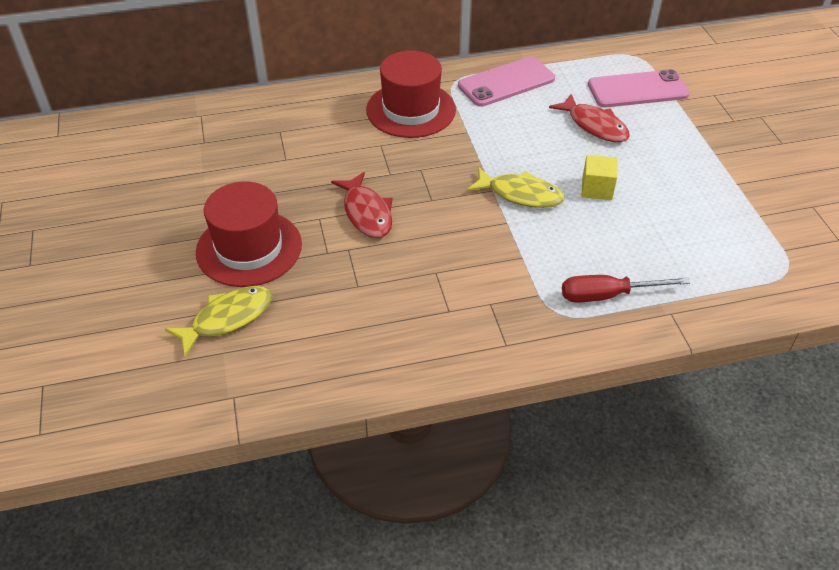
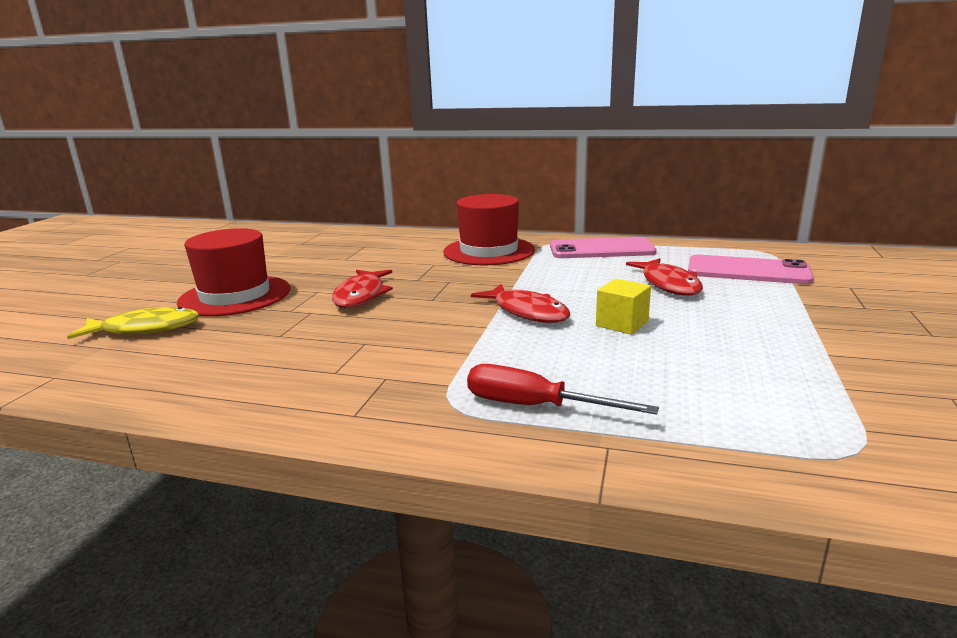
camera: 30 degrees right, 25 degrees down
yellow fish [467,167,564,208] -> red fish [471,284,570,323]

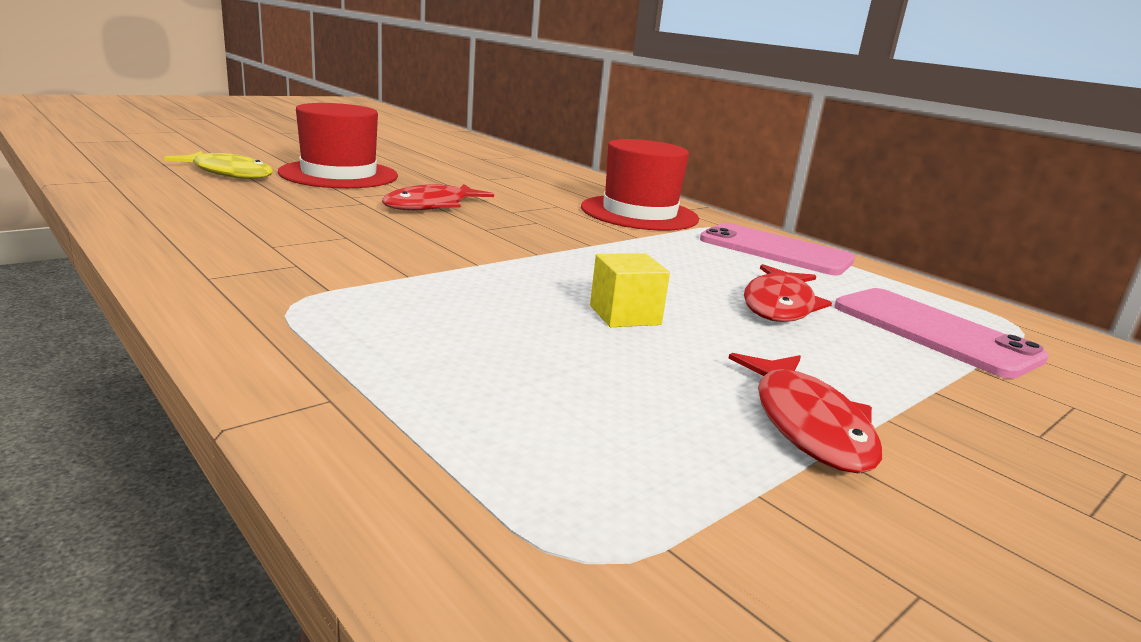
camera: 30 degrees right, 0 degrees up
red screwdriver [467,364,659,415] -> none
red fish [471,284,570,323] -> red fish moved to [728,353,882,473]

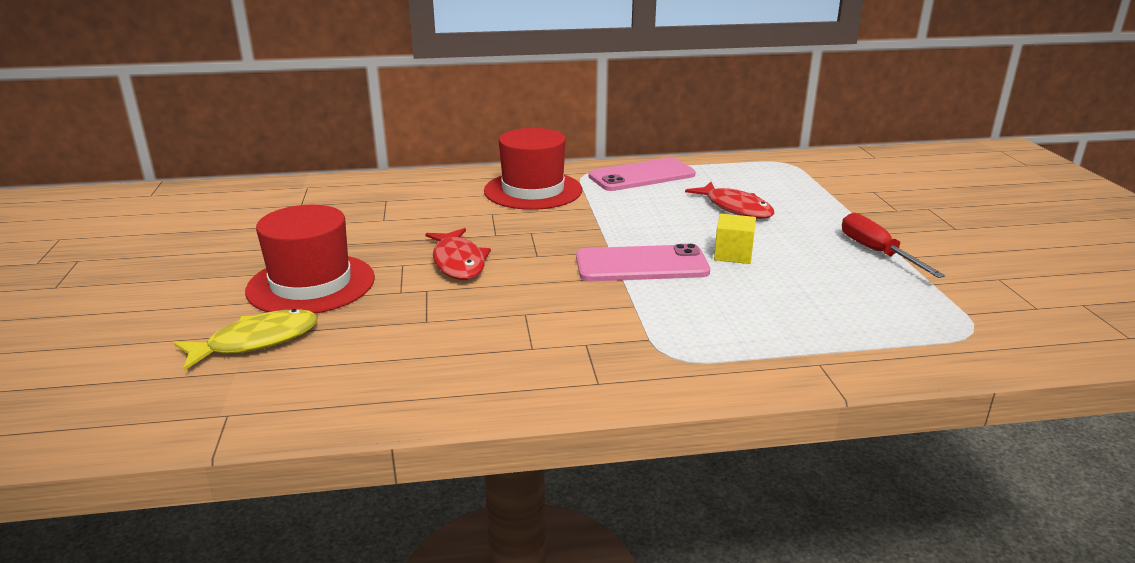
camera: 55 degrees left, 5 degrees up
red fish [728,353,882,473] -> red screwdriver [842,213,945,278]
pink phone [835,288,1049,379] -> pink phone moved to [576,244,710,281]

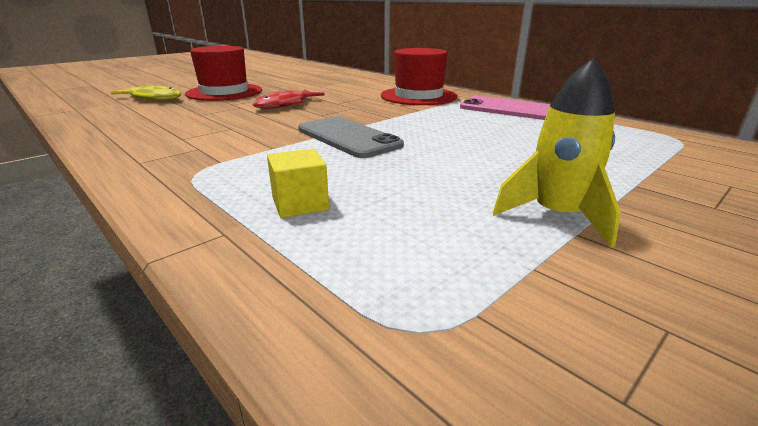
camera: 55 degrees right, 0 degrees up
pink phone [576,244,710,281] -> grey phone [298,117,404,158]
red fish [685,182,774,219] -> none
yellow cube [714,214,756,264] -> yellow cube moved to [267,148,329,218]
red screwdriver [842,213,945,278] -> yellow rocket [493,57,621,247]

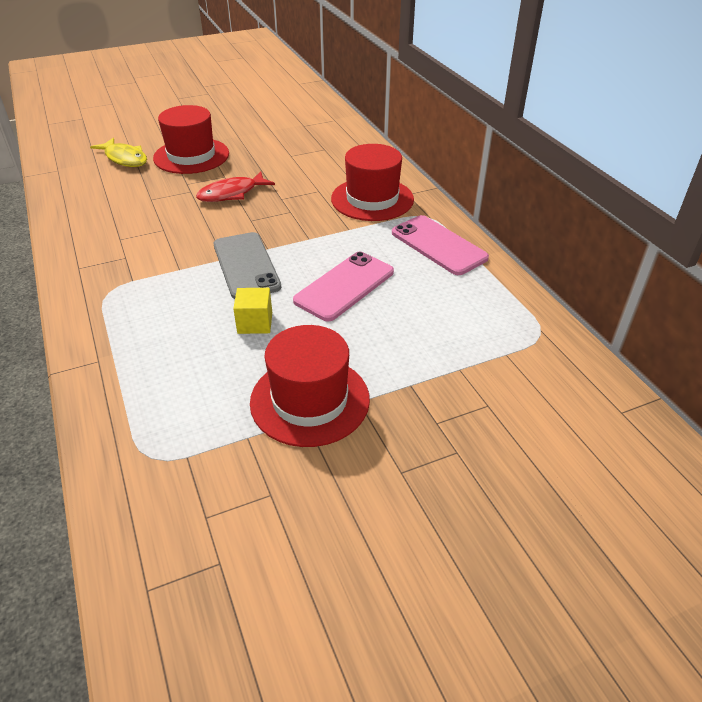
camera: 20 degrees right, 15 degrees up
yellow cube [267,148,329,218] -> yellow cube moved to [233,288,272,334]
yellow rocket [493,57,621,247] -> red hat [250,325,370,447]
none -> pink phone [293,252,394,321]

